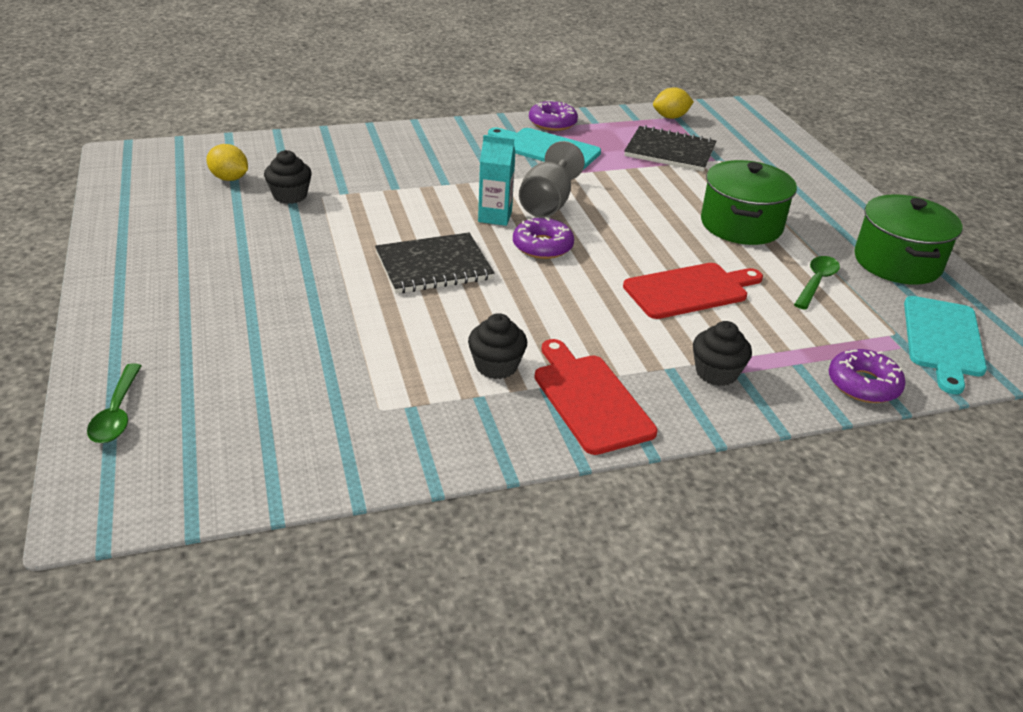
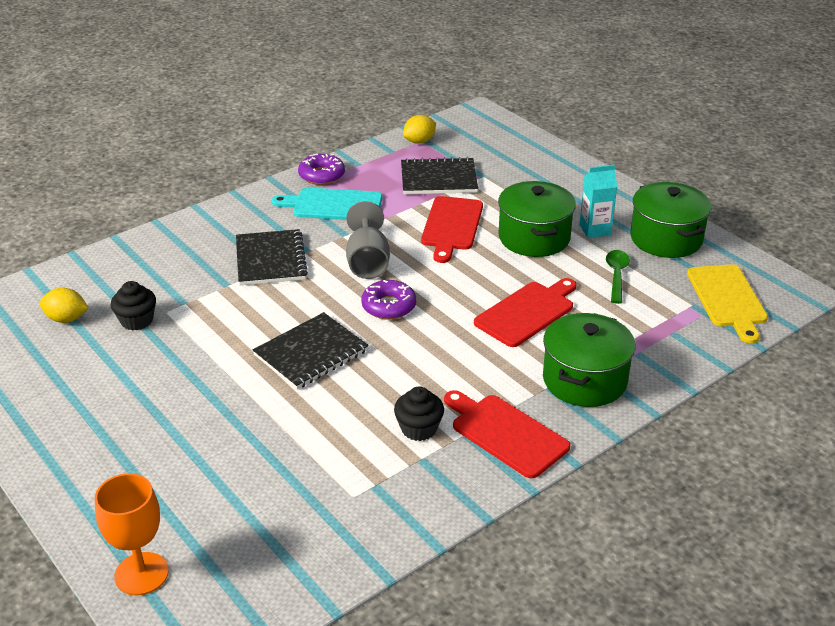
camera: 20 degrees left, 0 degrees up
green spoon [87,363,142,443] -> orange goblet [95,473,169,595]
turquoise carton [478,135,515,226] -> turquoise carton moved to [580,165,617,238]
black cupcake [693,321,752,386] -> green pot [543,313,635,407]
purple donut [829,349,905,403] -> none
turquoise cutting board [904,296,987,394] -> yellow cutting board [687,264,768,344]
none -> black notebook [236,229,308,285]
none -> red cutting board [421,196,483,263]

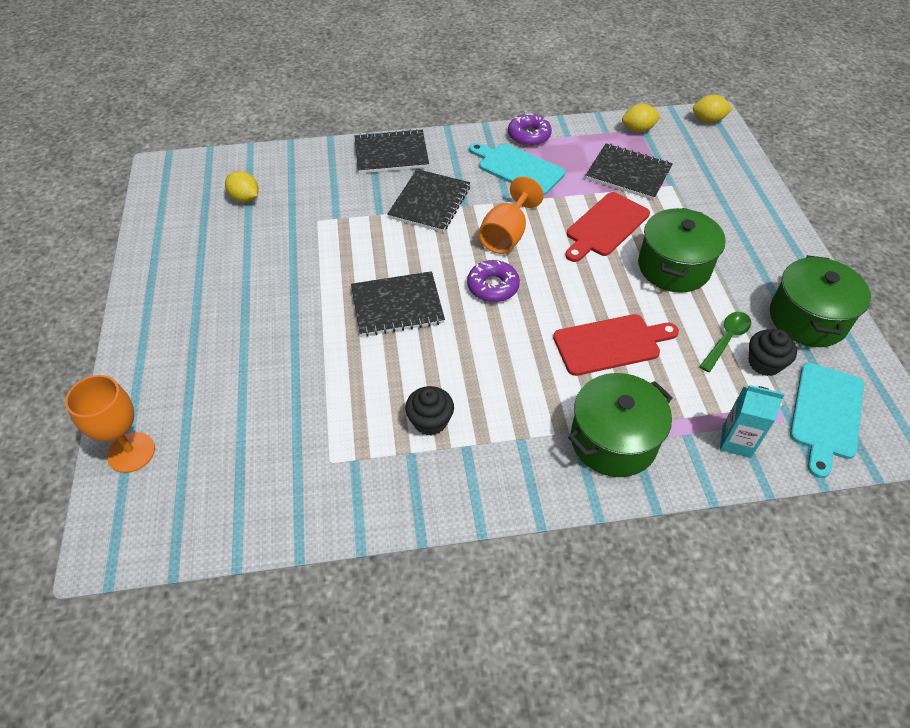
camera: 30 degrees right, 15 degrees up
black cupcake [111,281,156,331] -> black cupcake moved to [749,329,797,376]
grey goblet [346,201,390,279] -> orange goblet [478,176,544,254]
red cutting board [444,390,570,479] -> none
turquoise carton [580,165,617,238] -> turquoise carton moved to [720,385,785,458]
yellow cutting board [687,264,768,344] -> turquoise cutting board [790,363,864,478]
none -> black notebook [355,129,429,174]
none -> yellow lemon [693,94,732,123]

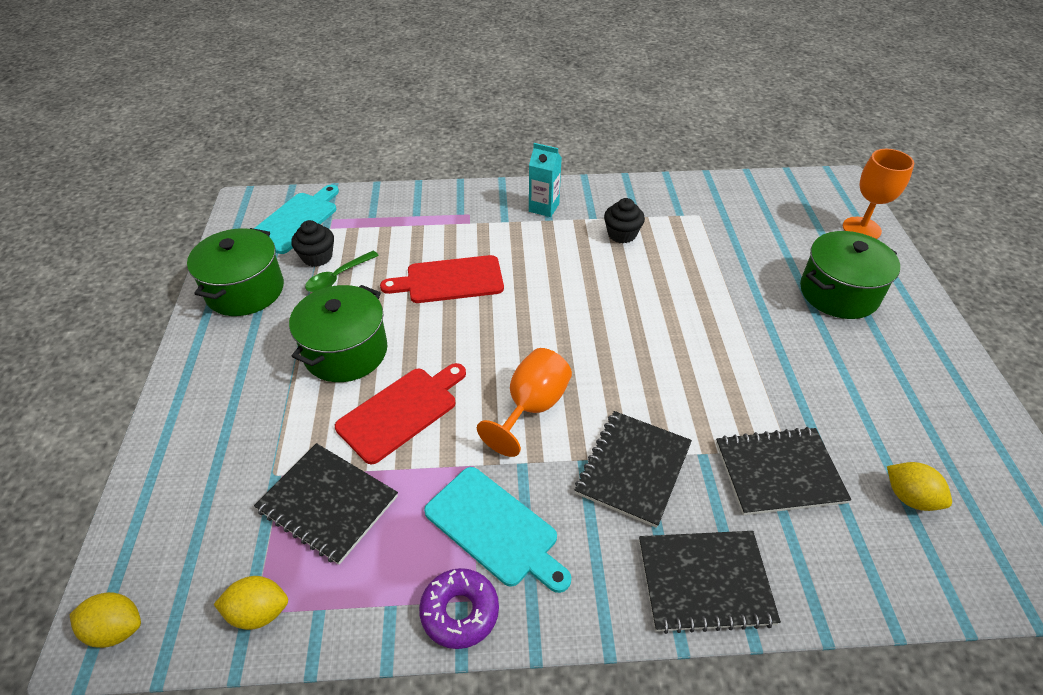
camera: 175 degrees left, 5 degrees down
black notebook [351,271,445,337] -> black notebook moved to [716,427,851,515]
purple donut [467,260,520,302] -> none
green pot [568,373,673,477] -> green pot moved to [800,231,900,319]
turquoise carton [720,385,785,458] -> turquoise carton moved to [529,143,562,217]

